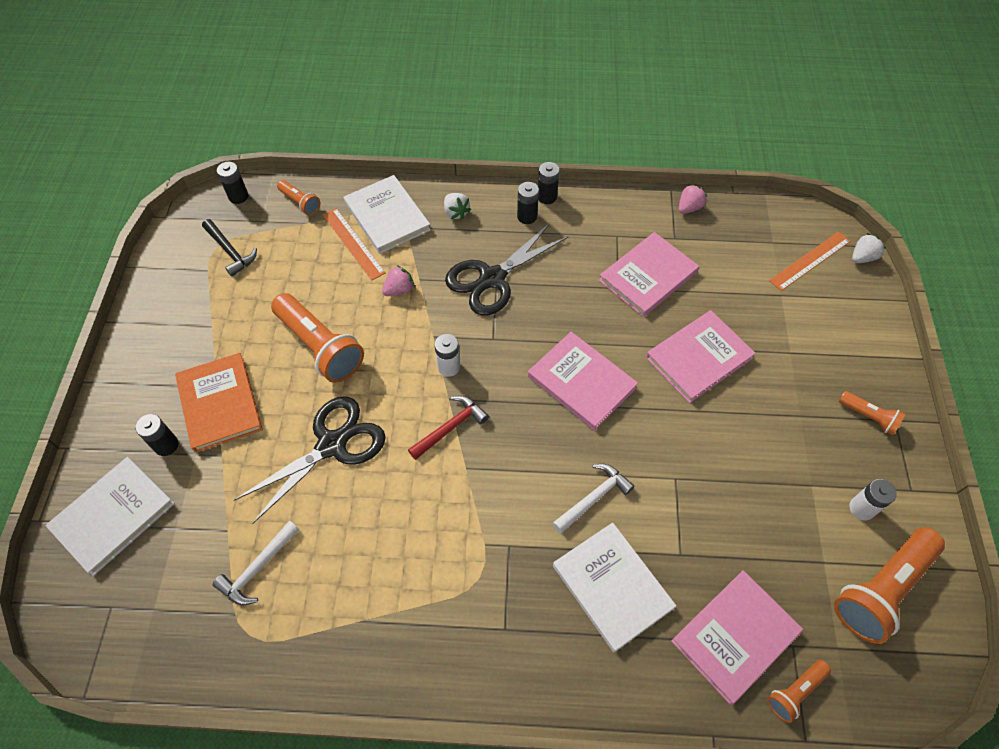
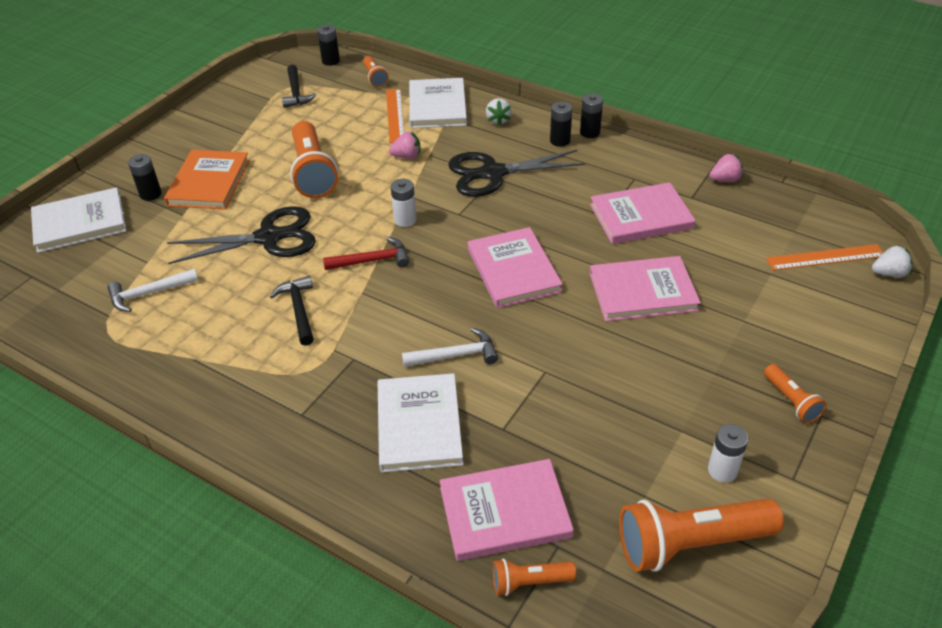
camera: 30 degrees right, 15 degrees down
none -> black hammer [270,276,314,346]

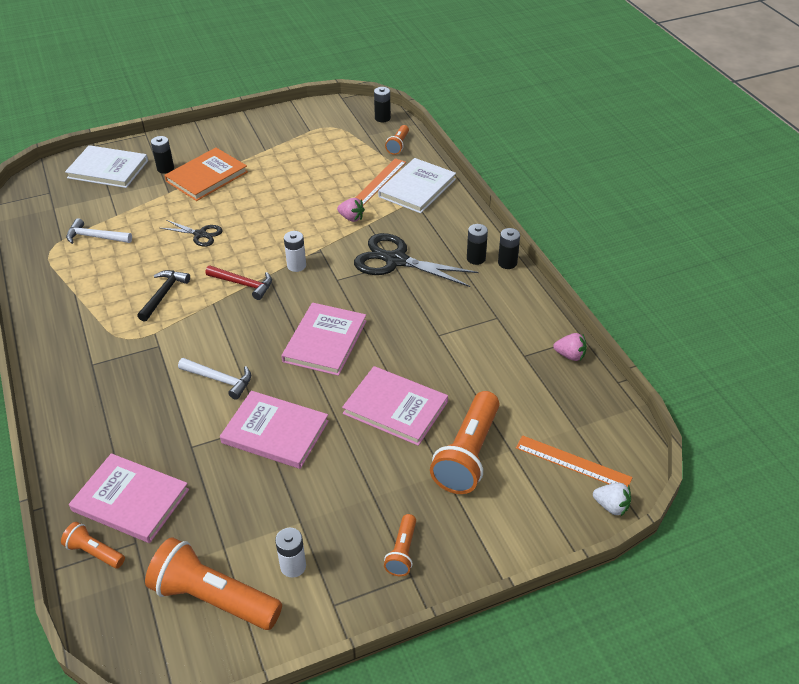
camera: 35 degrees right, 0 degrees up
black scissors [167,206,316,264] -> black scissors [161,220,223,247], size x0.54
black hammer [282,65,316,108] -> none
orange flashlight [290,121,338,198] -> orange flashlight moved to [430,391,499,494]
white book [378,373,463,472] -> none
white strawberry [486,98,512,126] -> none
pink book [590,182,696,244] -> pink book moved to [220,391,329,469]

